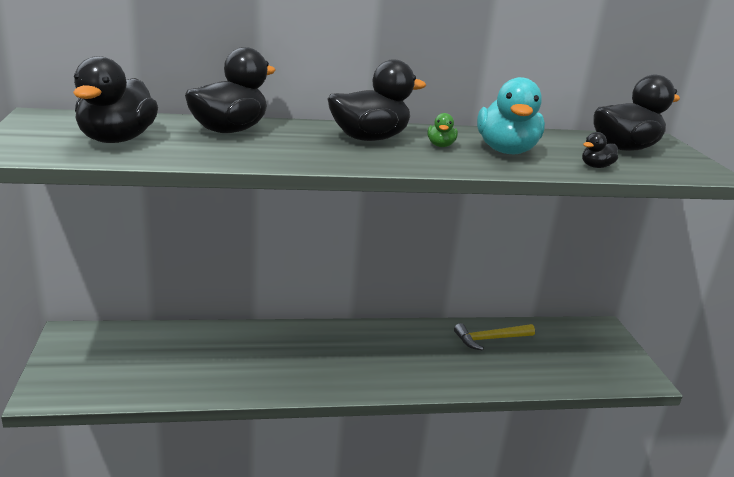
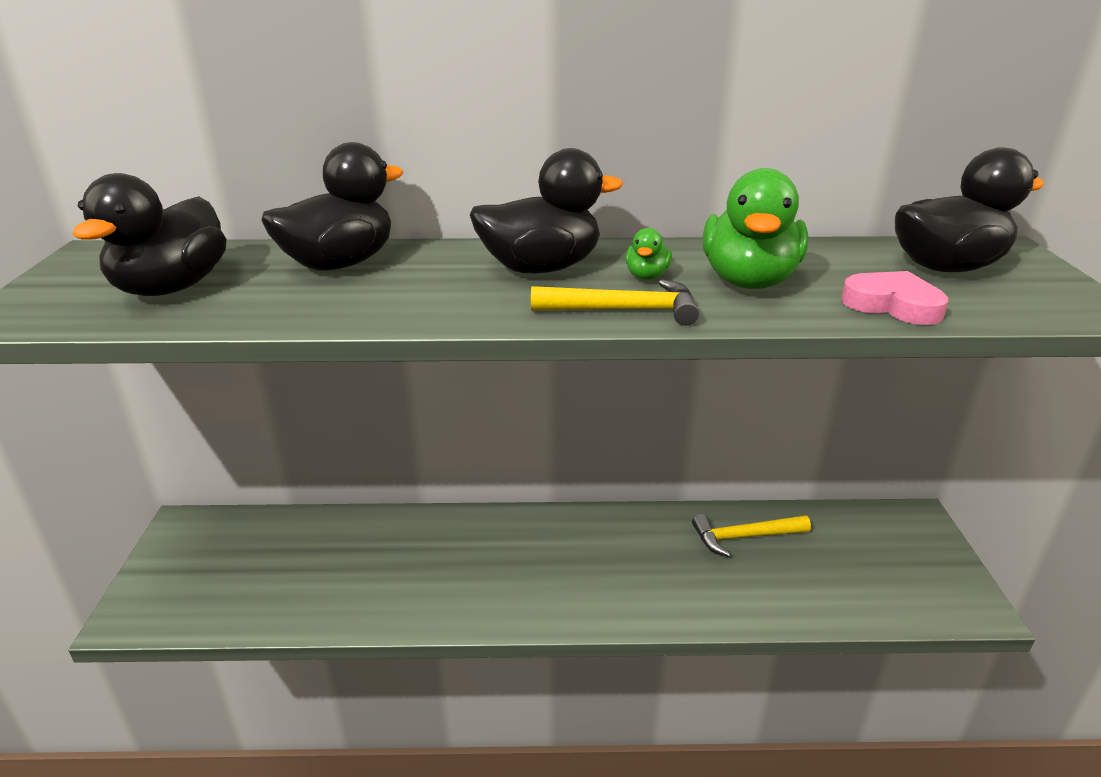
camera: 10 degrees right, 5 degrees up
turquoise duck [477,77,545,154] -> green duck [703,168,808,289]
black duck [582,132,618,168] -> pink heart [841,271,948,325]
none -> yellow hammer [531,280,699,326]

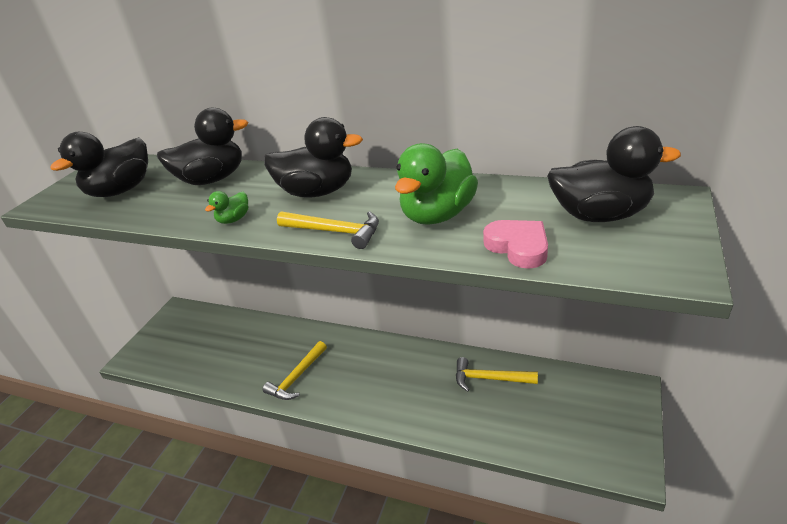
camera: 25 degrees right, 5 degrees up
green duck [625,228,672,280] -> green duck moved to [205,191,248,224]
none -> yellow hammer [263,341,327,400]

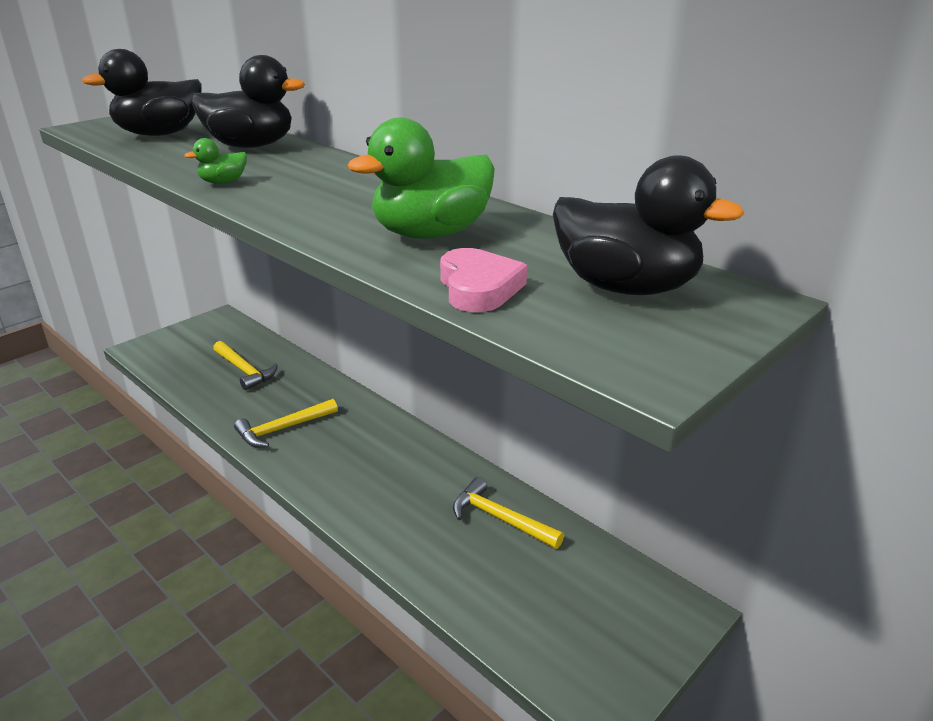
camera: 20 degrees right, 5 degrees down
black duck [264,117,363,197] -> none
yellow hammer [277,211,379,249] -> yellow hammer moved to [213,341,278,390]

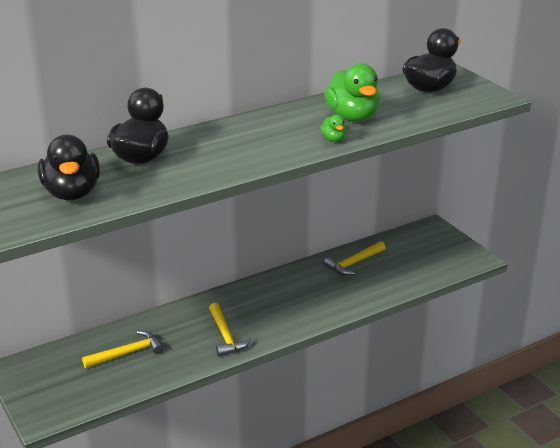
camera: 75 degrees left, 0 degrees up
green duck [184,138,247,184] -> green duck moved to [320,115,347,142]
pink heart [440,248,527,312] -> none

